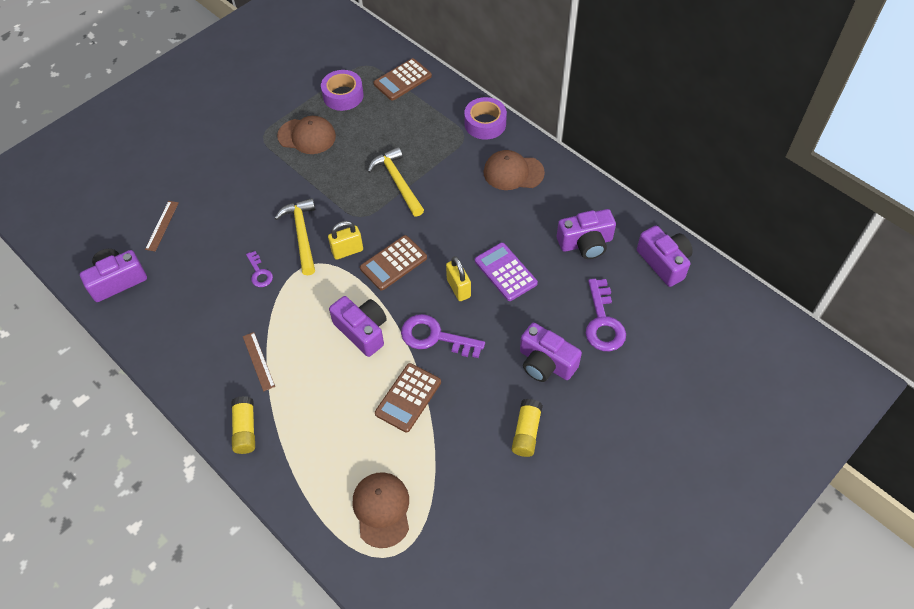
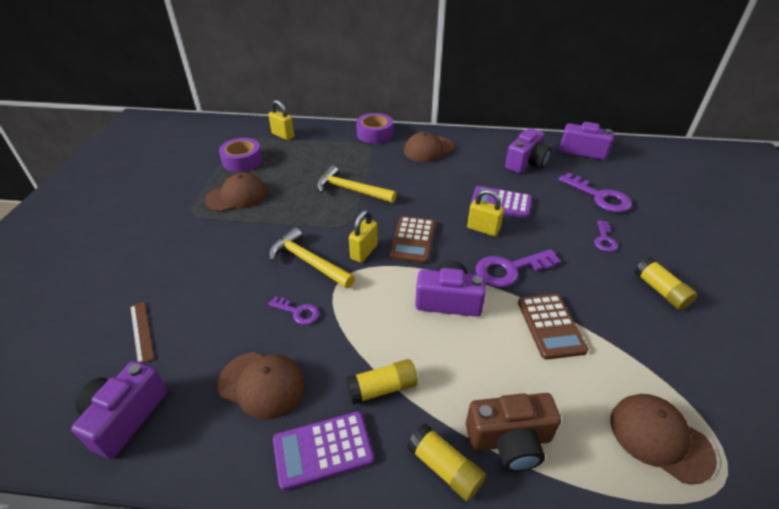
camera: 40 degrees left, 15 degrees down
brown ruler [243,332,275,391] -> yellow glue stick [346,359,418,405]
brown calculator [373,58,432,101] -> yellow padlock [268,100,295,140]
purple camera [520,323,582,382] -> purple key [594,220,618,252]
none -> brown cap [218,352,306,419]
none -> purple calculator [273,411,374,491]
none -> brown camera [466,393,561,472]

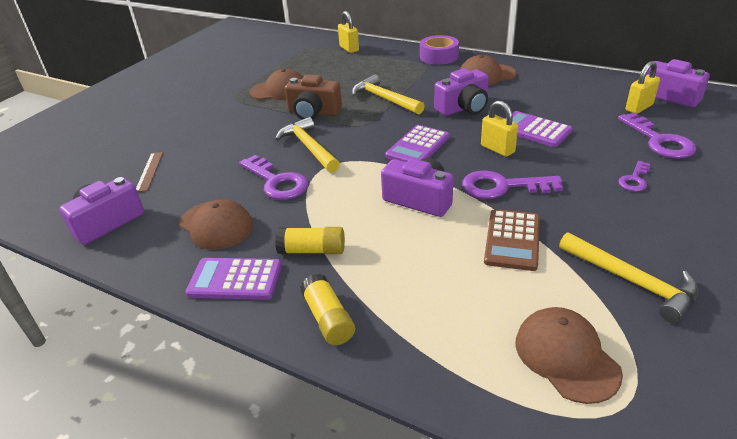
camera: 25 degrees right, 5 degrees down
purple tape [219,138,263,172] -> none
purple key [268,296,319,325] -> purple key [239,155,308,200], size x1.77
yellow padlock [349,210,378,263] -> yellow padlock moved to [626,61,660,114]
brown calculator [389,216,436,264] -> purple calculator [385,125,450,162]
brown camera [466,393,561,472] -> brown camera moved to [285,75,342,120]
purple camera [505,128,551,173] -> purple camera moved to [434,68,489,116]
yellow glue stick [634,257,698,310] -> none
none -> yellow hammer [559,232,698,323]

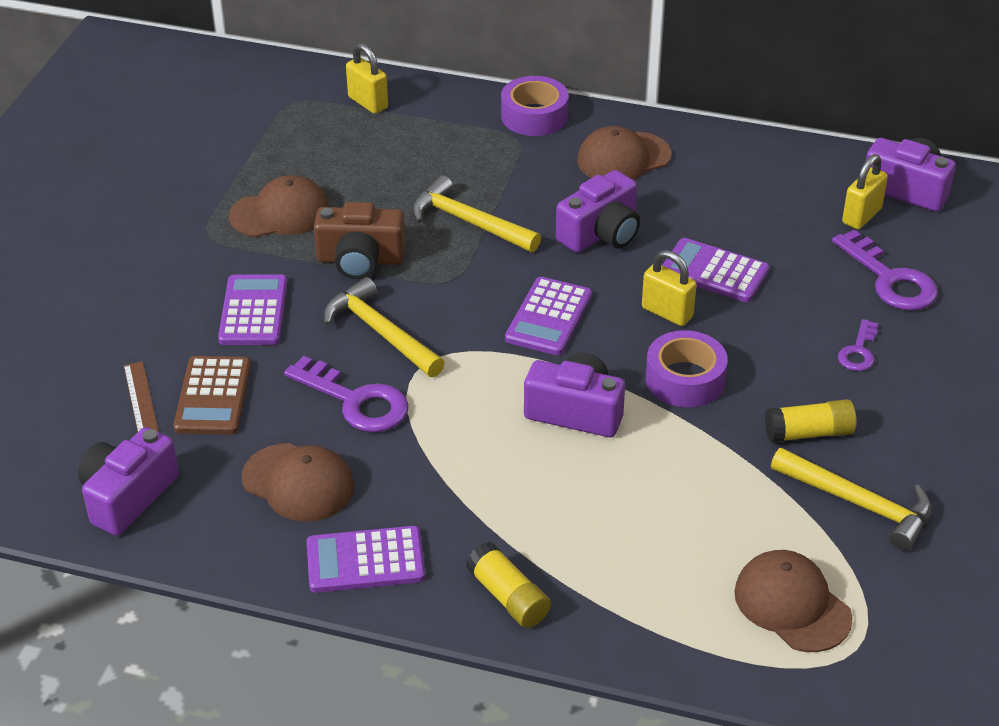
camera: 15 degrees left, 5 degrees up
yellow glue stick [275,227,345,254] -> yellow glue stick moved to [765,399,857,443]
purple key [462,170,563,199] -> purple tape [646,330,728,407]
brown calculator [484,209,540,271] -> brown calculator moved to [173,356,251,435]
none -> purple calculator [218,274,288,345]

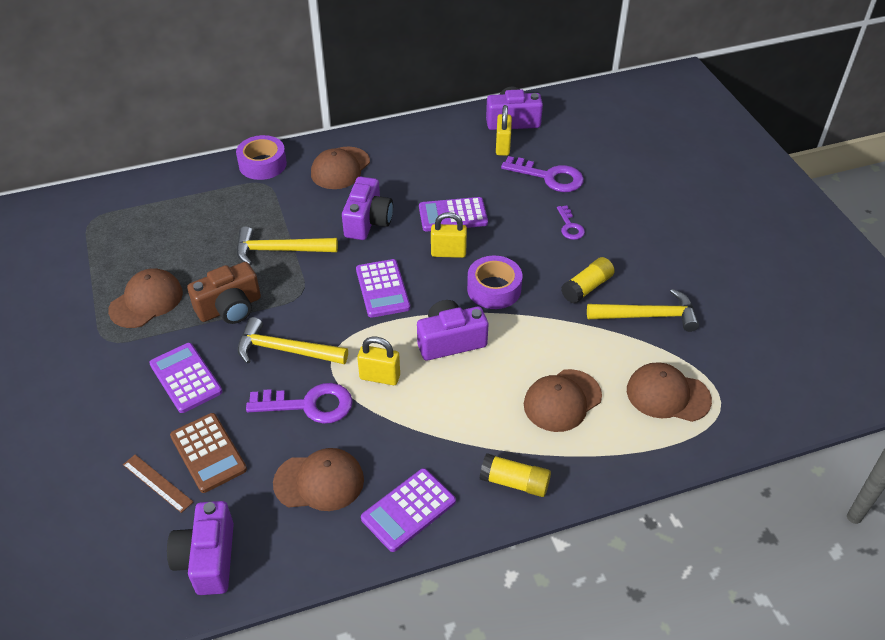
camera: 35 degrees left, 5 degrees up
yellow padlock [346,43,388,114] -> yellow padlock moved to [357,336,400,385]
none -> brown cap [524,369,602,432]

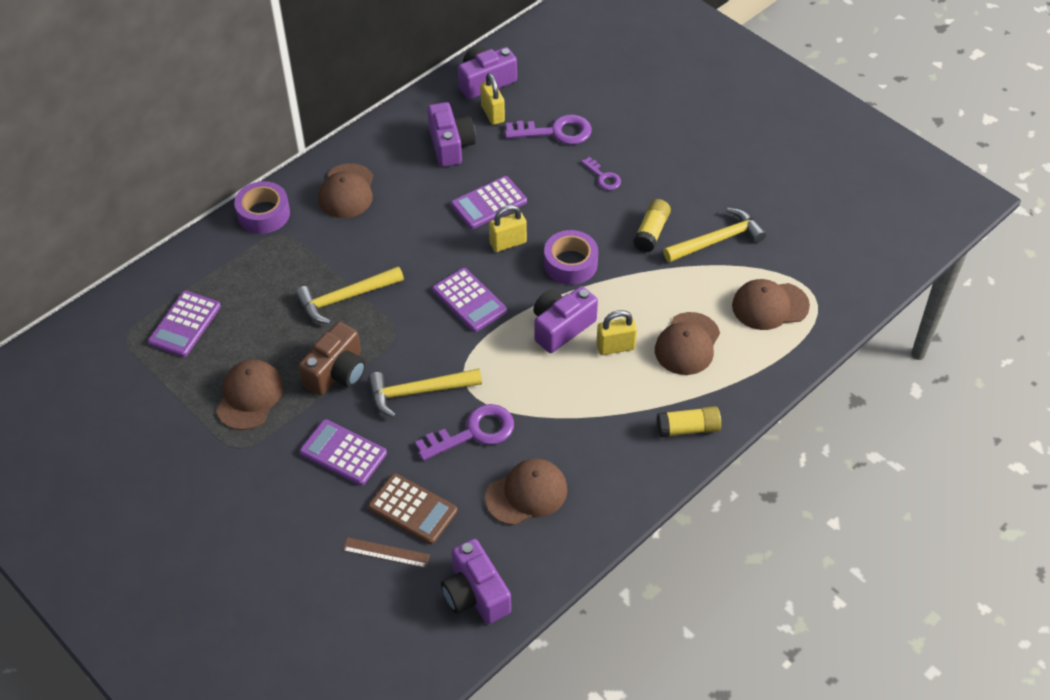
camera: 25 degrees left, 5 degrees up
purple camera [342,176,393,240] -> purple camera moved to [427,102,476,167]
yellow padlock [357,336,400,385] -> yellow padlock moved to [596,310,637,355]
purple calculator [361,468,456,552] -> purple calculator moved to [148,291,221,357]

